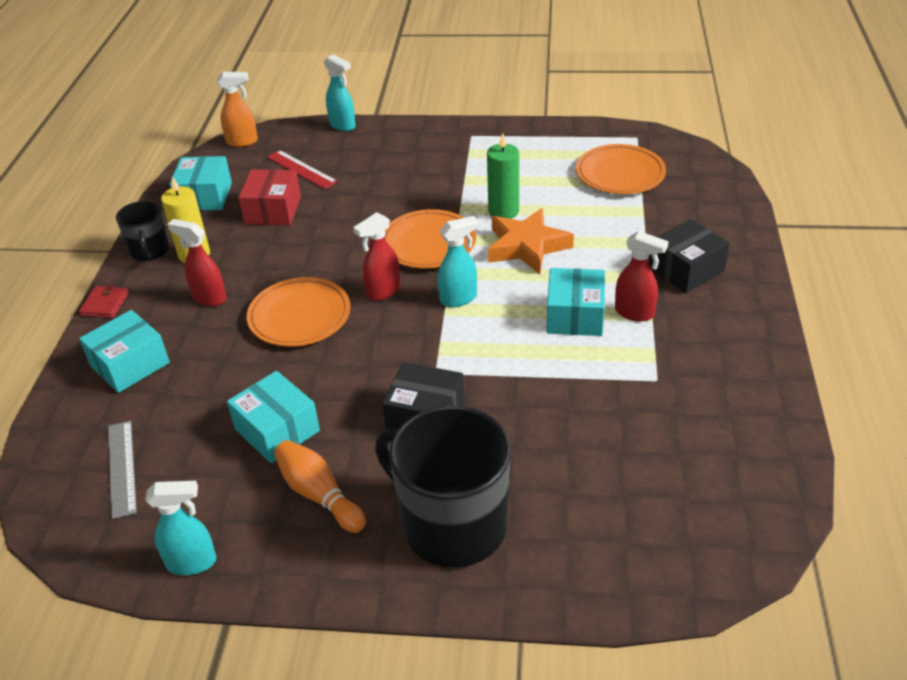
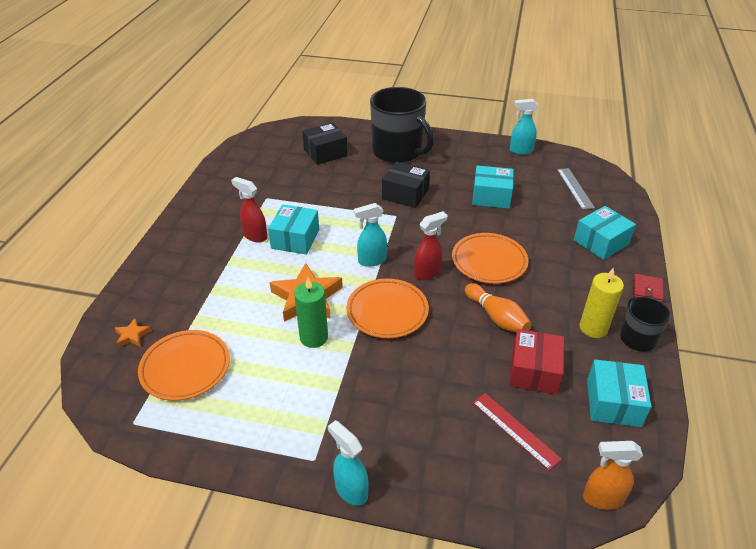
camera: 175 degrees left, 0 degrees up
red spray bottle [167,219,227,306] -> none
turquoise box [227,371,320,463] -> turquoise box turned 45 degrees counterclockwise [472,166,514,209]
orange bowling pin [274,440,366,533] -> orange bowling pin moved to [465,283,532,332]
turquoise spray bottle [324,54,356,131] -> turquoise spray bottle moved to [328,420,369,506]
black box [649,219,730,293] -> black box moved to [302,122,348,165]
none -> orange star [115,318,152,347]

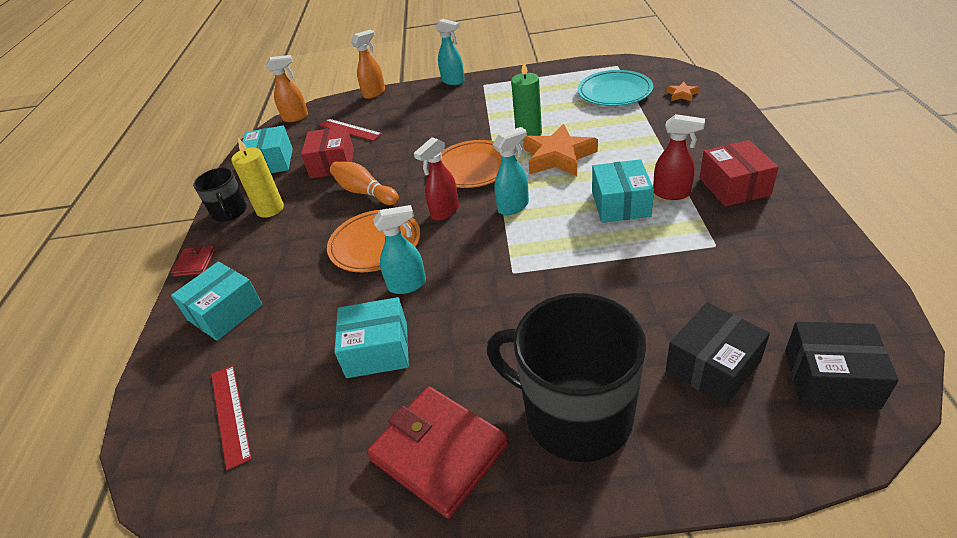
camera: 170 degrees right, 0 degrees up
orange plate [138,330,230,401] -> turquoise plate [578,70,653,106]
black box [382,161,430,208] -> black box moved to [785,322,899,410]
turquoise spray bottle [510,99,538,155] -> turquoise spray bottle moved to [373,205,426,294]
grey ruler [557,168,595,210] -> red ruler [211,365,252,470]
none -> orange spray bottle [351,30,385,99]
none -> red wallet [367,386,509,519]
none -> red box [699,140,779,206]

